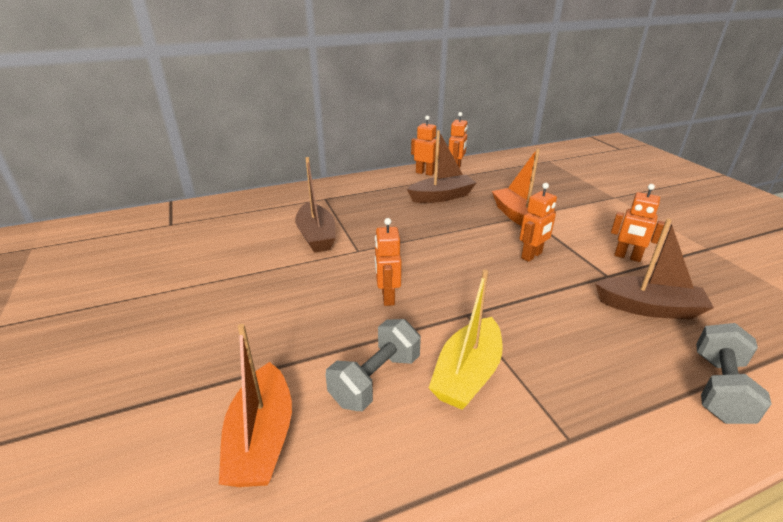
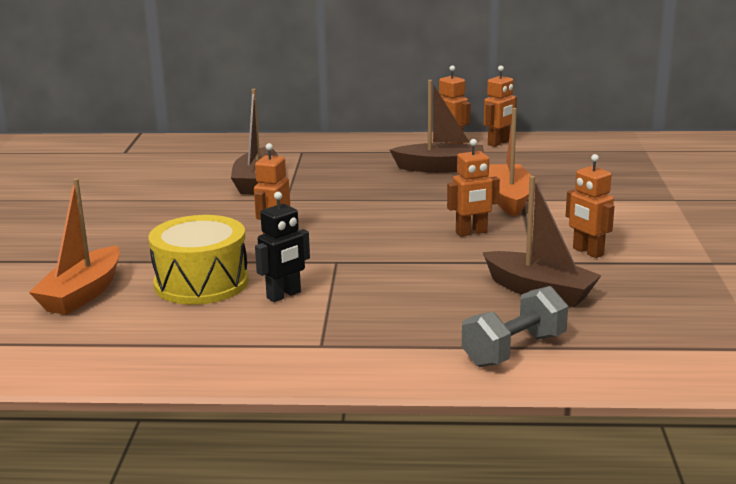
camera: 25 degrees right, 10 degrees down
grey dumbbell [326,319,421,411] -> yellow drum [148,215,249,305]
yellow boat [429,270,503,410] -> black robot [255,192,310,302]

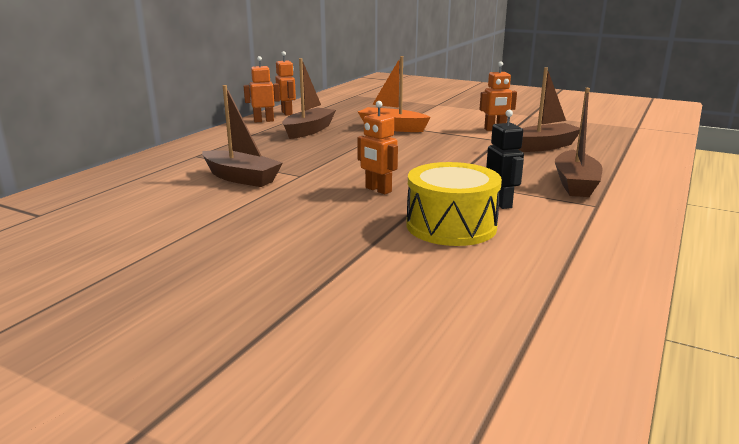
camera: 65 degrees left, 0 degrees up
orange boat [29,178,120,315] -> none
orange robot [447,139,500,237] -> none
grey dumbbell [462,286,568,367] -> none
none -> brown boat [555,88,603,197]

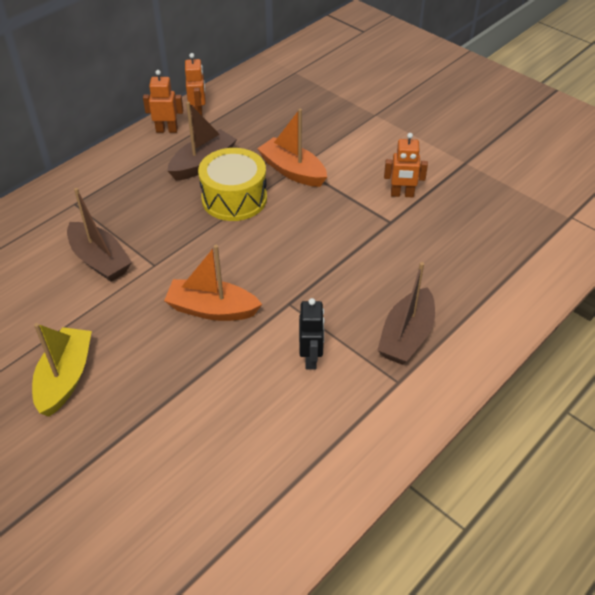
camera: 15 degrees right, 25 degrees up
orange robot [357,101,398,194] -> orange boat [164,245,262,321]
yellow drum [406,162,502,246] -> yellow drum moved to [198,148,267,221]
brown boat [518,67,580,152] -> none
none -> yellow boat [32,323,92,417]

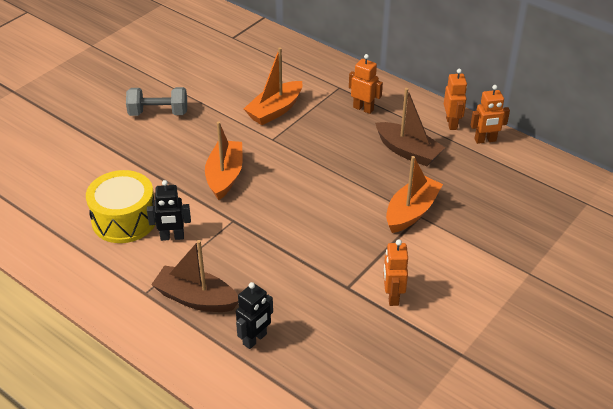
camera: 85 degrees right, 5 degrees down
yellow boat [32,323,92,417] -> grey dumbbell [126,87,187,116]
brown boat [67,188,132,282] -> orange boat [244,47,302,125]
yellow drum [198,148,267,221] -> yellow drum moved to [86,170,156,243]
none -> black robot [236,282,273,349]
none -> orange robot [349,54,383,114]

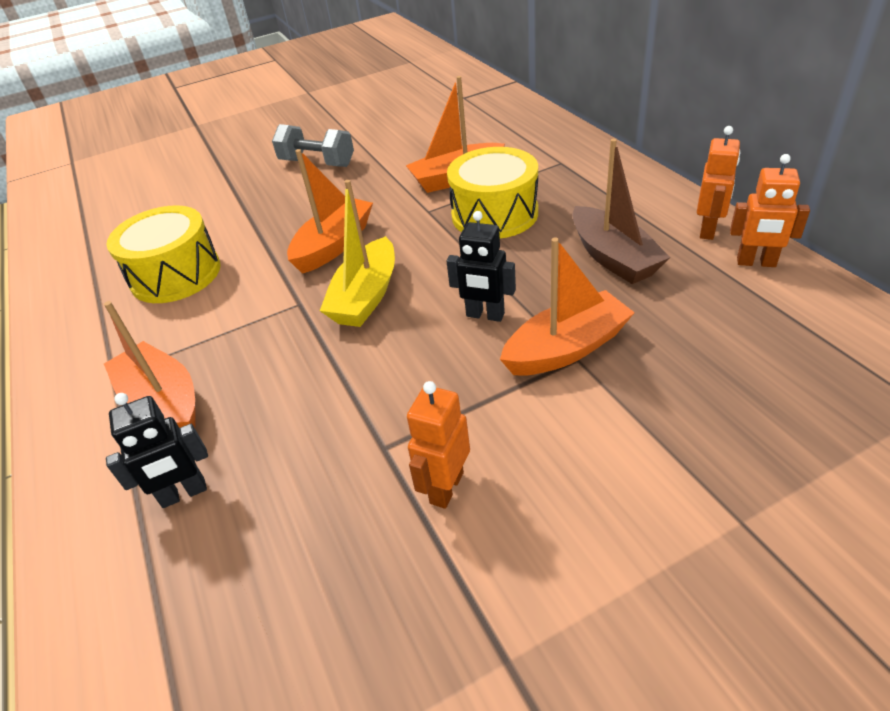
camera: 30 degrees right, 0 degrees up
black robot [147,180,191,241] -> black robot moved to [447,211,516,322]
brown boat [151,240,238,312] -> orange boat [104,301,196,428]
orange robot [349,54,383,114] -> none
none -> yellow boat [320,180,395,327]
none -> yellow drum [447,147,538,239]

